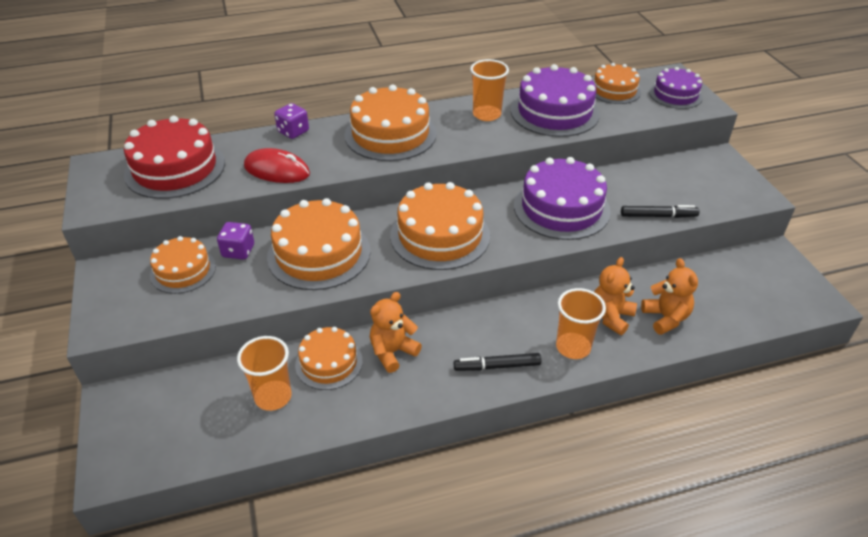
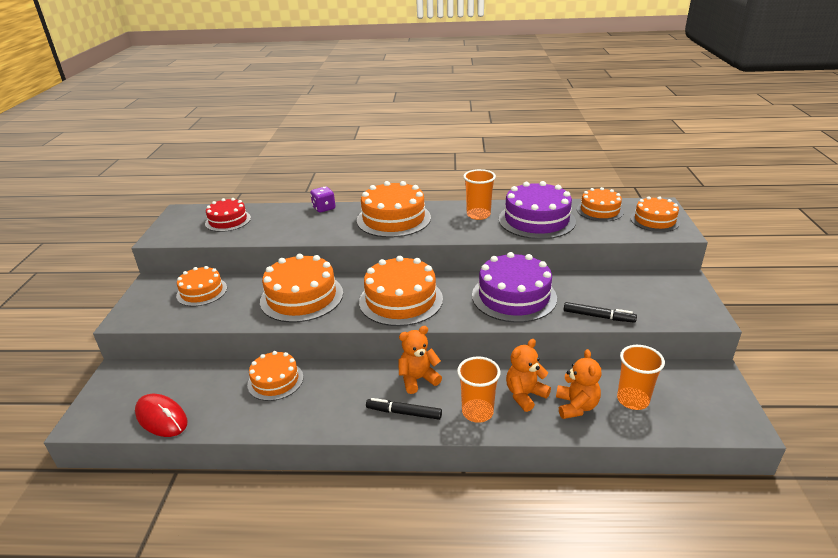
camera: 20 degrees right, 10 degrees down
red cake [124,116,225,199] -> red cake [205,198,251,232], size x0.61
purple dice [217,222,254,259] -> none
orange cup [237,336,292,411] -> orange cup moved to [617,345,665,410]
red mouse [244,148,310,183] -> red mouse moved to [135,394,187,437]
orange teddy bear [370,292,422,373] -> orange teddy bear moved to [398,326,442,394]
purple cake [649,67,703,109] -> orange cake [630,196,680,232]

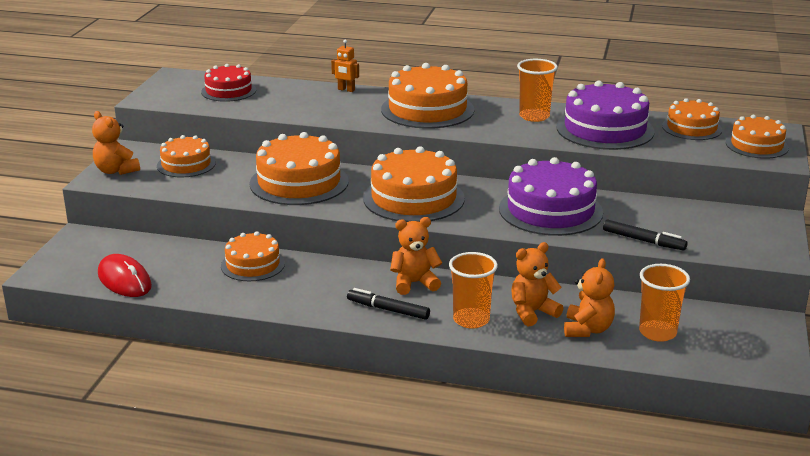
camera: 10 degrees right, 5 degrees down
purple dice [310,186,335,213] -> orange robot [331,40,359,92]
none -> orange teddy bear [92,111,140,175]

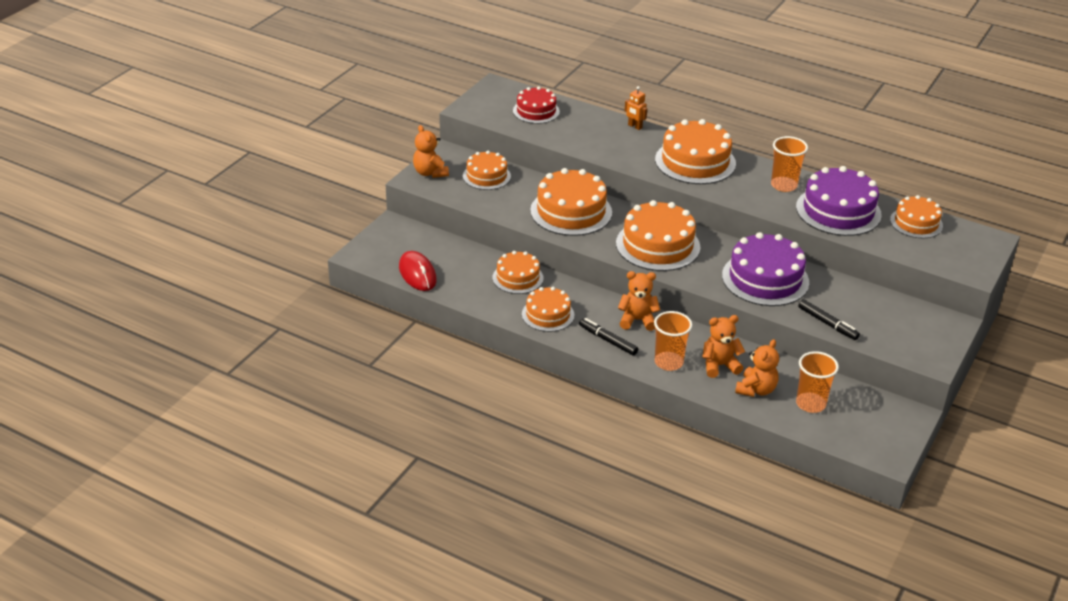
camera: 15 degrees right, 10 degrees up
orange cake [726,115,789,159] -> orange cake moved to [522,287,574,332]

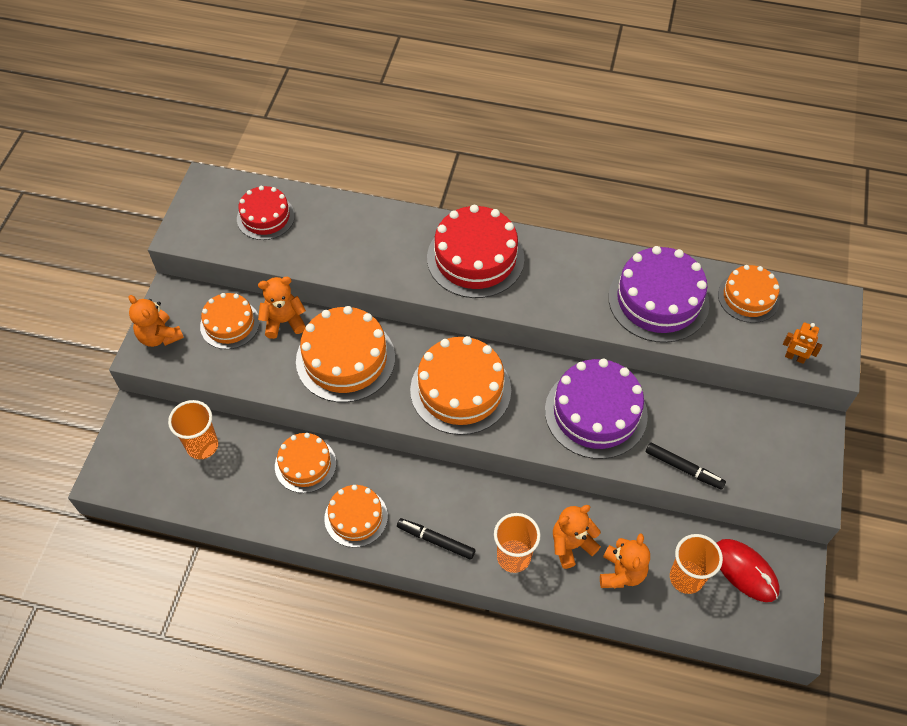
camera: 15 degrees left, 20 degrees up
red mouse [399,251,437,291] -> red mouse moved to [717,539,780,602]
orange teddy bear [618,271,660,331] -> orange teddy bear moved to [258,277,306,339]
orange robot [624,86,647,130] -> orange robot moved to [783,323,822,364]
orange cake [655,119,736,184] -> red cake [427,205,524,298]
orange cup [771,136,808,192] -> orange cup moved to [168,400,218,459]

